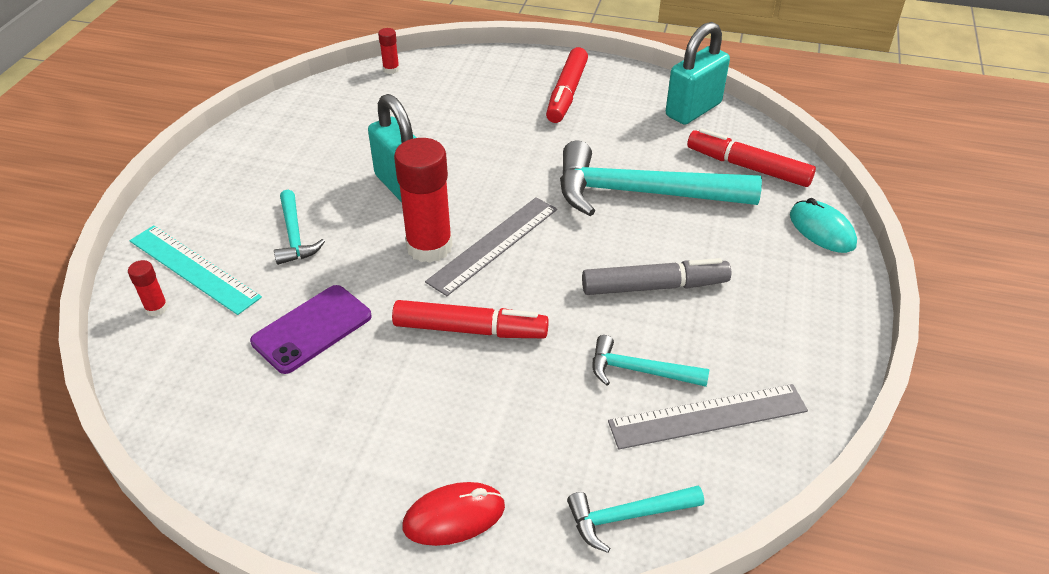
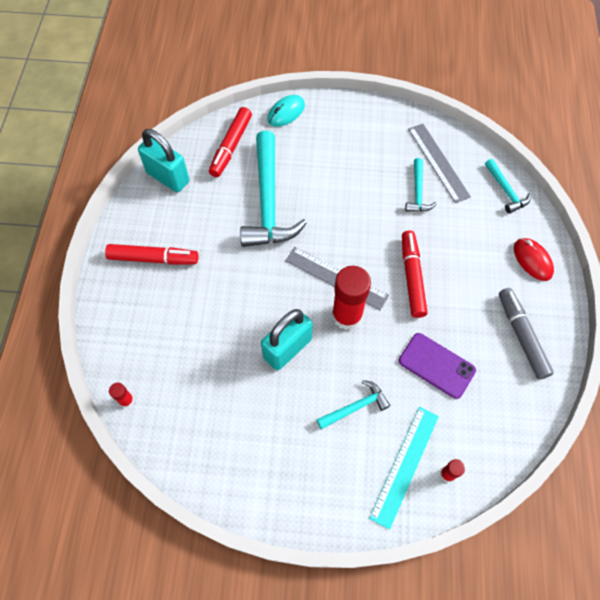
camera: 100 degrees left, 20 degrees up
grey marker [582,258,731,295] -> grey marker moved to [499,288,554,380]

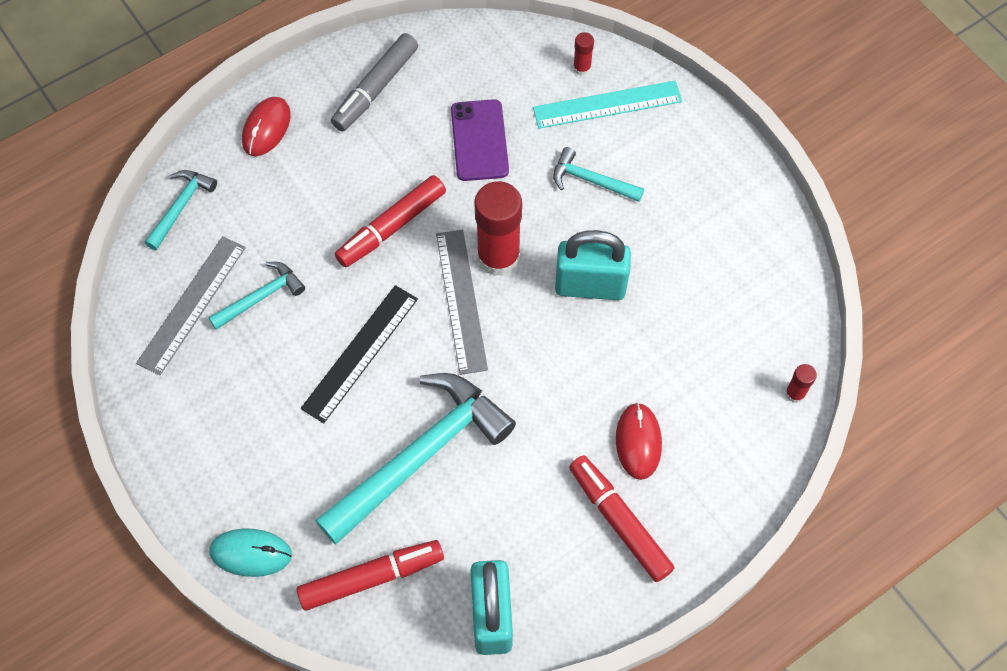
camera: 130 degrees left, 0 degrees up
none -> black ruler [301,285,418,423]
none -> red mouse [616,402,662,480]

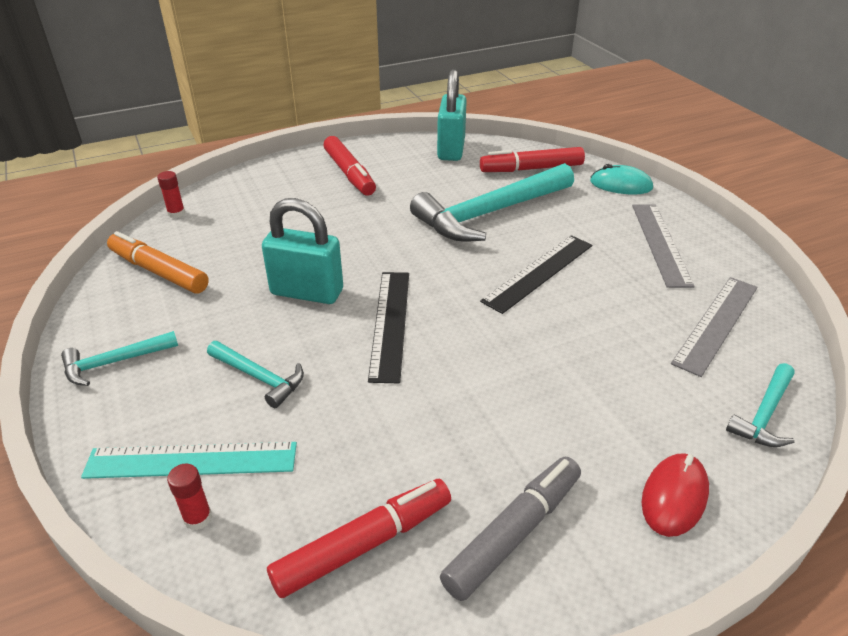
camera: 170 degrees left, 25 degrees down
turquoise hammer [208,262,305,330] -> turquoise hammer moved to [61,331,178,386]
red marker [335,175,446,267] -> red marker moved to [267,479,451,598]
grey ruler [436,230,488,375] -> grey ruler moved to [632,204,695,288]
purple phone [451,99,509,181] -> none
red glue stick [474,181,522,276] -> black ruler [368,272,409,383]
red mouse [616,402,662,480] -> none
none -> orange marker [107,231,209,293]

